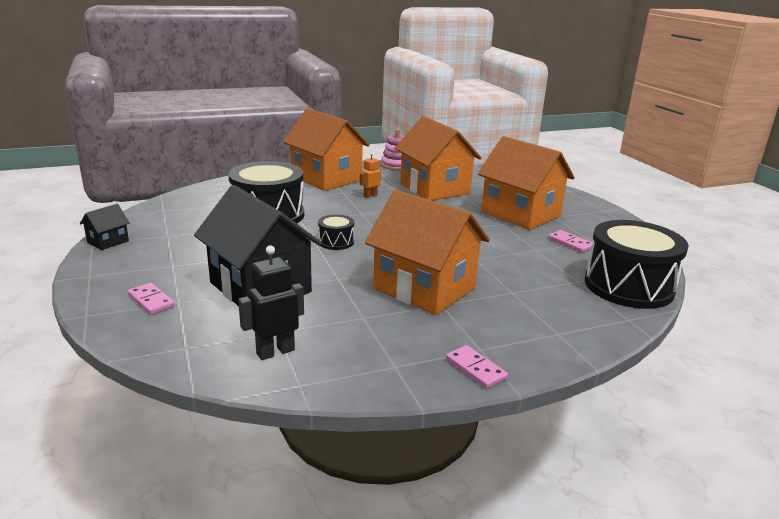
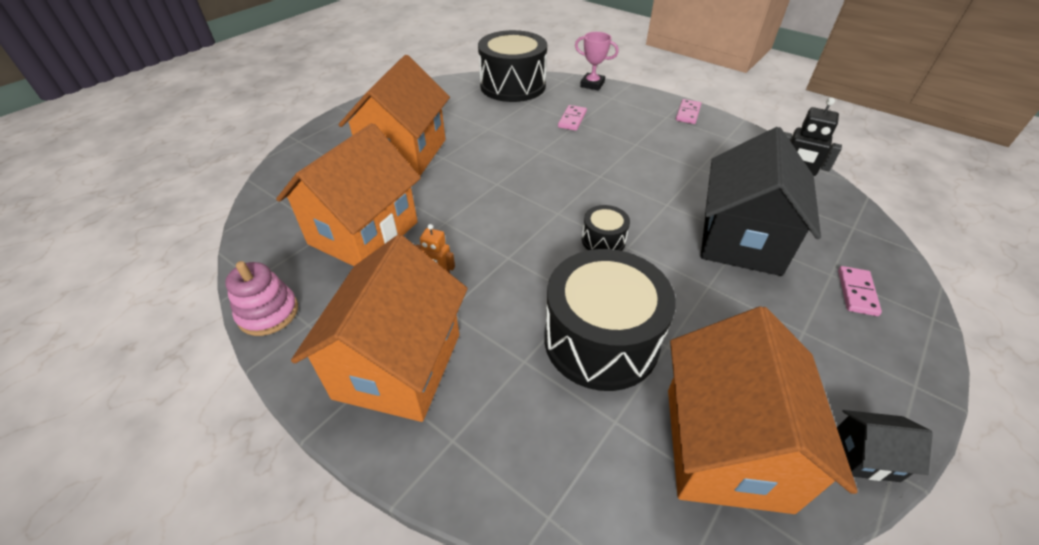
camera: 120 degrees left, 20 degrees up
orange house [365,190,490,315] -> orange house moved to [668,306,858,514]
pink domino [548,230,592,253] -> pink domino moved to [558,105,587,131]
none -> pink trophy [575,32,619,91]

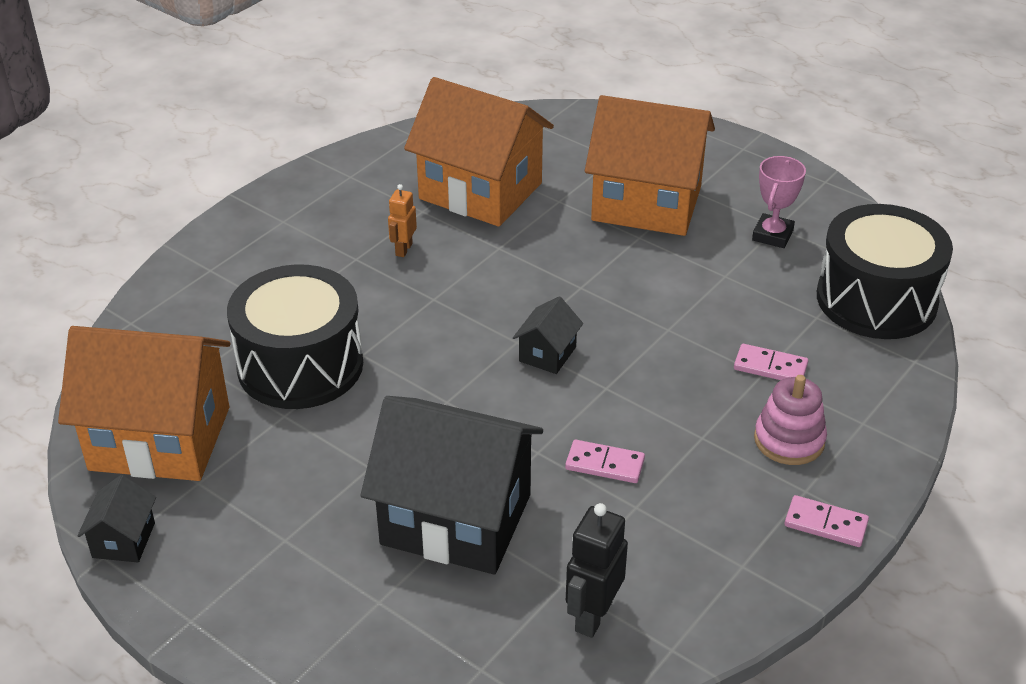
camera: 90 degrees right, 5 degrees down
pink stacking toy [225,261,298,336] -> pink stacking toy moved to [754,375,827,465]
orange house [291,235,468,422] -> none
pink trophy [575,32,619,91] -> pink trophy moved to [752,156,806,248]
black drum [582,205,630,251] -> none
pink domino [838,266,882,316] -> pink domino moved to [565,440,645,483]
none -> black house [513,296,583,374]

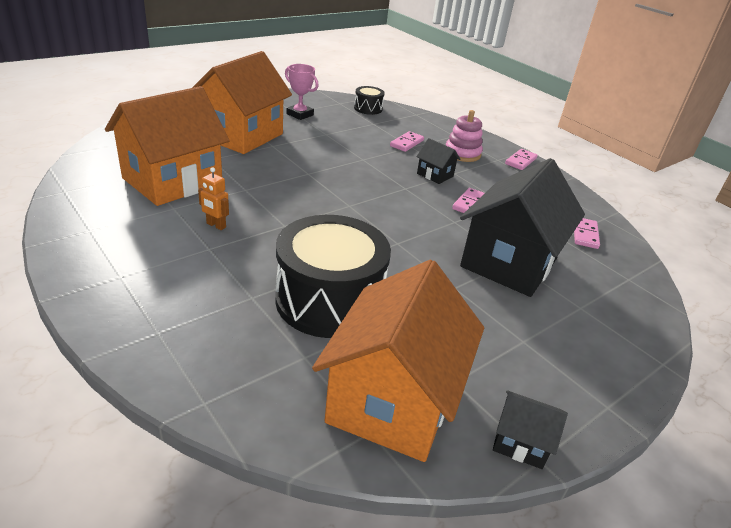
camera: 80 degrees left, 5 degrees down
black house [513,296,583,374] -> black house moved to [416,138,461,184]
black robot [566,503,628,638] -> pink domino [574,218,600,249]
black drum [817,204,953,339] -> black drum [354,86,385,115], size x0.46

